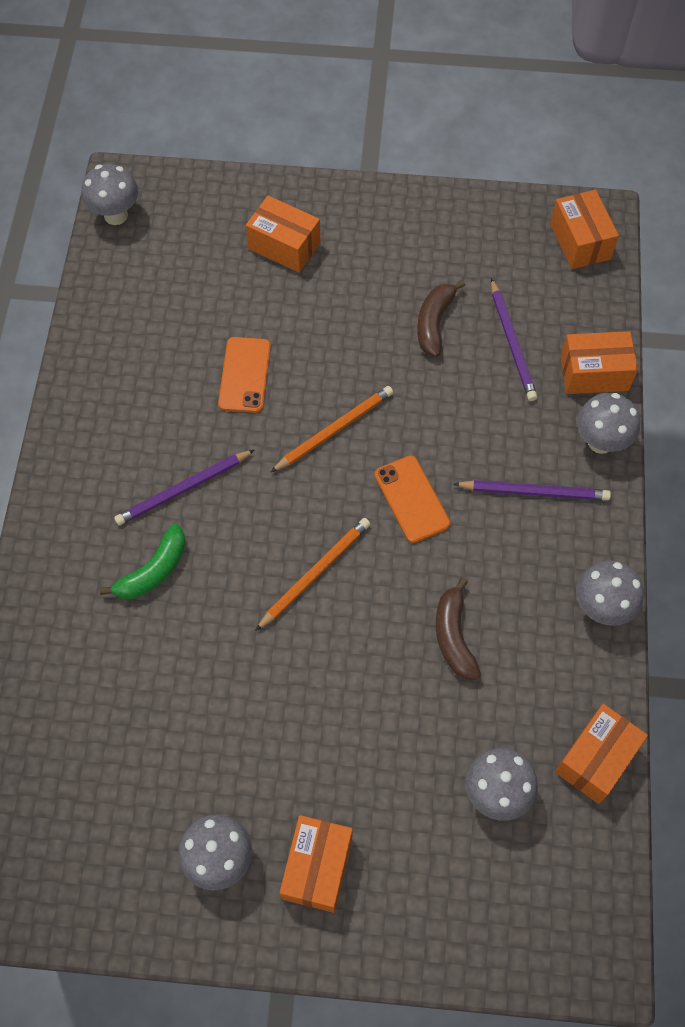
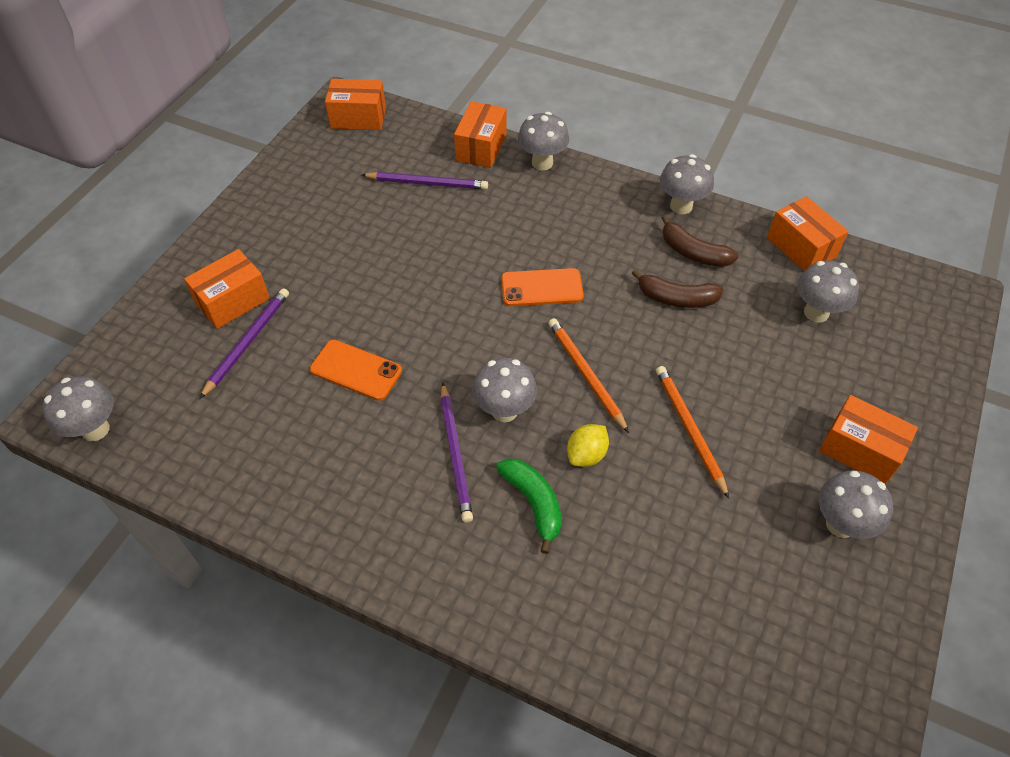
camera: 70 degrees left, 10 degrees down
orange pencil [271,386,393,472] -> orange pencil moved to [656,366,729,499]
brown banana [417,280,465,357] -> brown banana moved to [662,215,739,267]
purple pencil [454,480,611,501] -> purple pencil moved to [200,288,289,399]
none -> grey mushroom [472,358,537,422]
none -> yellow lemon [567,424,609,467]

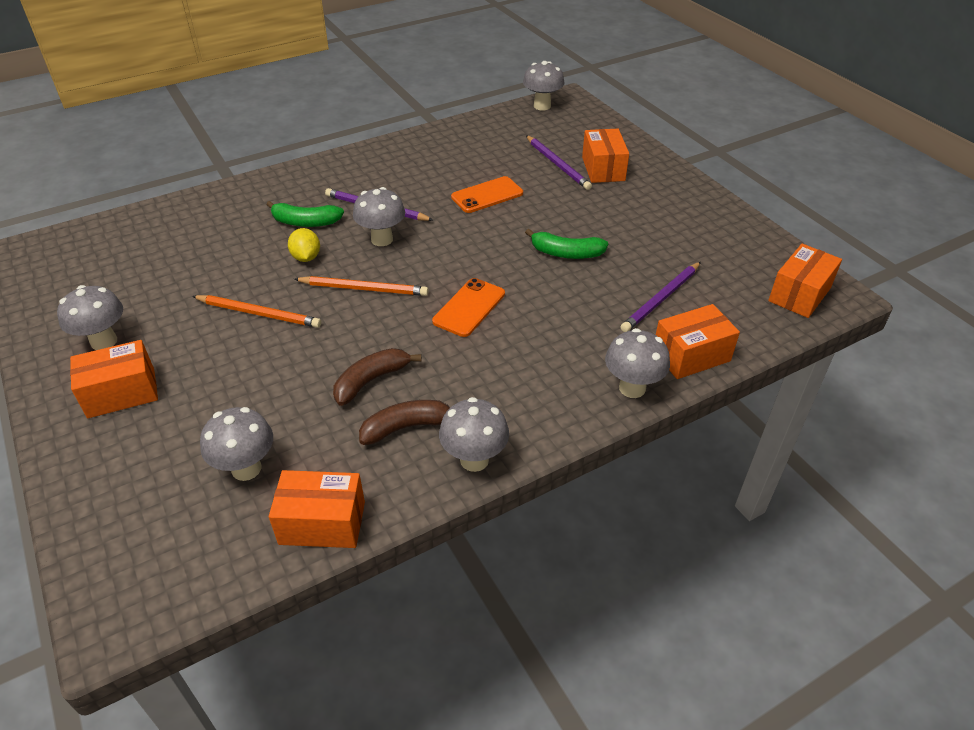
camera: 125 degrees right, 10 degrees down
orange box [454,101,506,168] -> orange box turned 75 degrees counterclockwise [656,304,740,379]
none -> green banana [525,229,608,259]

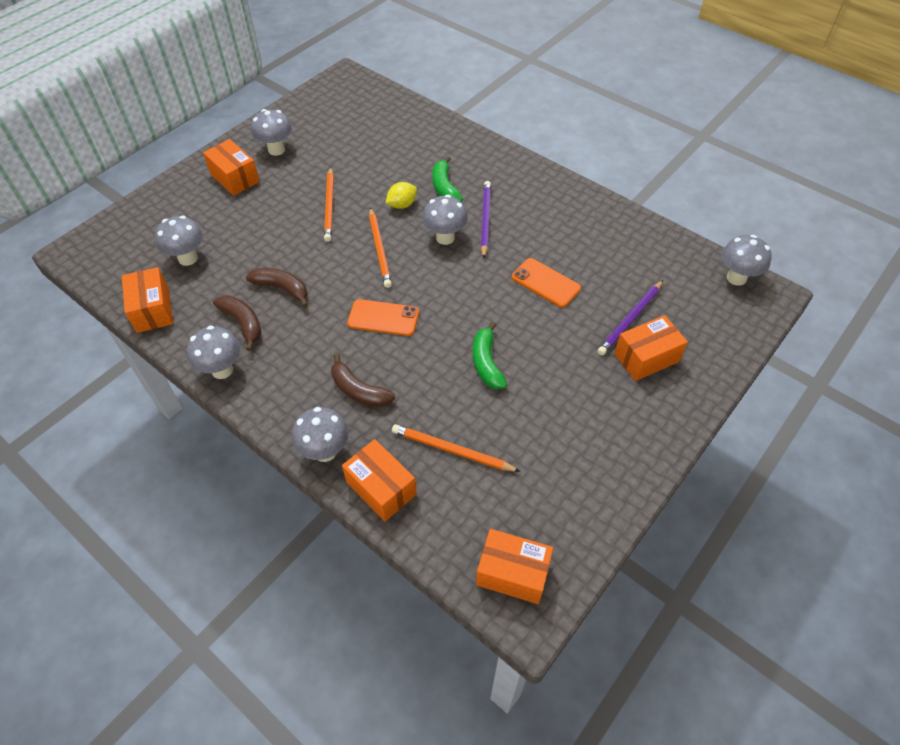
camera: 70 degrees right, 10 degrees up
purple pencil [621,262,701,332] -> orange pencil [392,424,521,472]
none -> brown banana [331,353,395,407]

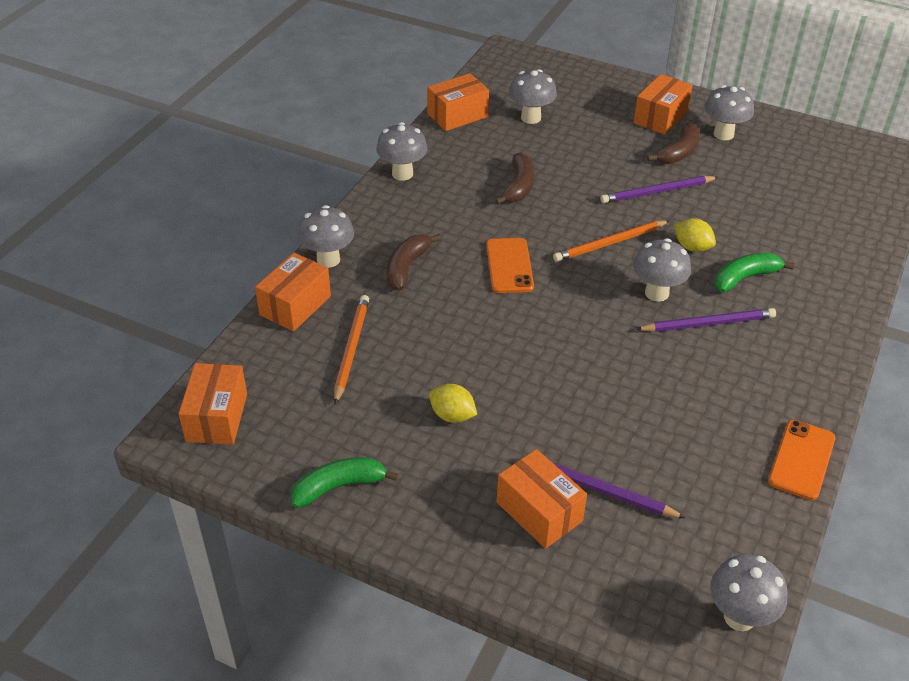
camera: 75 degrees right, 10 degrees down
brown banana [213,295,262,351] -> brown banana moved to [647,122,700,164]
orange pencil [324,167,334,242] -> purple pencil [600,176,718,203]
green banana [473,322,507,389] -> green banana moved to [291,457,399,508]
orange phone [511,258,581,308] -> orange phone moved to [768,420,836,500]
none -> yellow lemon [429,384,477,423]

